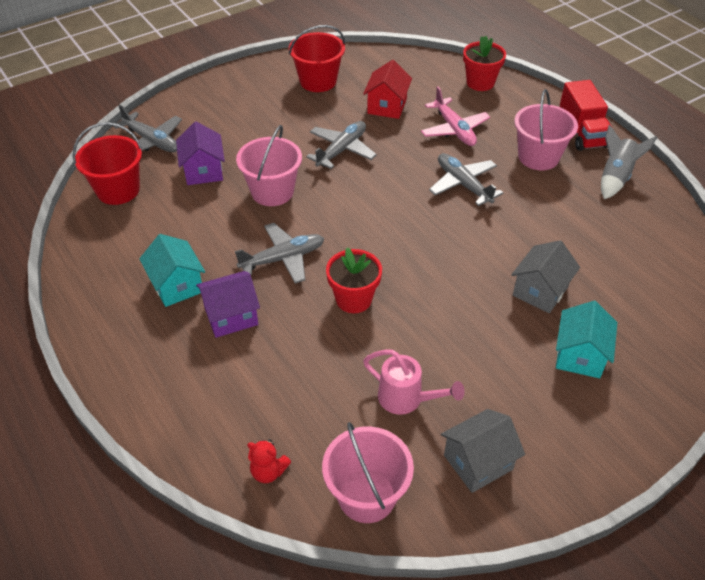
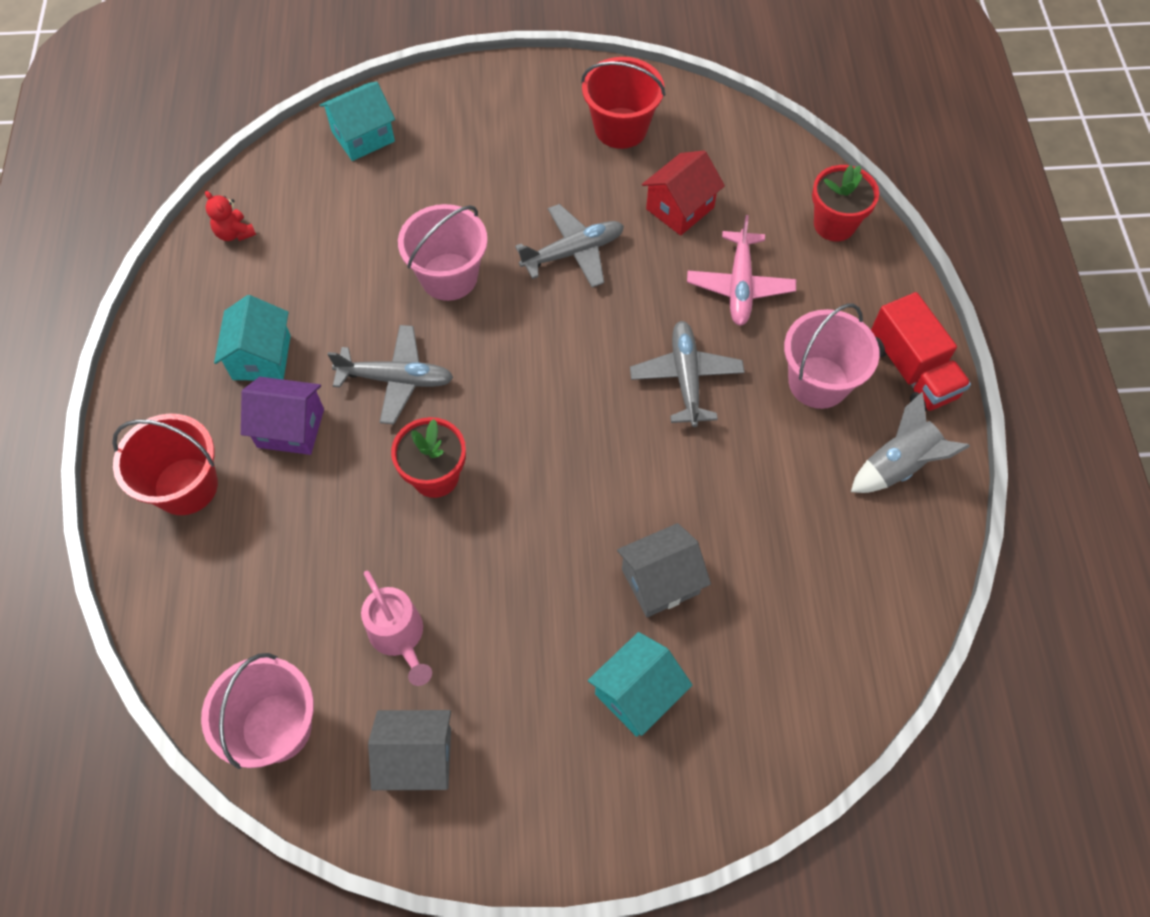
camera: 30 degrees right, 15 degrees up
red bucket [73,122,142,205] -> red bucket moved to [112,414,218,515]
grey plane [113,105,182,152] -> turquoise house [319,81,395,161]
purple house [176,122,225,185] -> none
red teddy bear [247,439,291,483] -> red teddy bear moved to [205,191,256,241]
red truck [560,80,612,151] -> red truck turned 45 degrees counterclockwise [871,292,971,411]

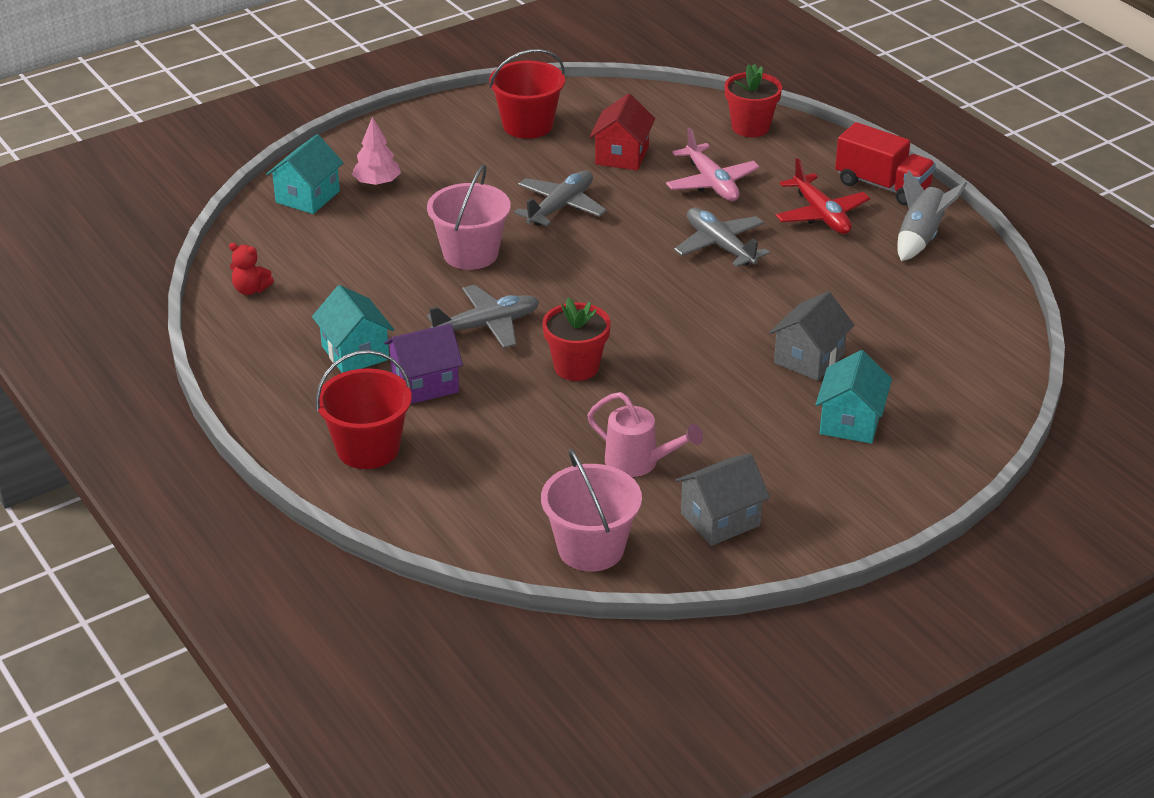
camera: 30 degrees left, 25 degrees down
pink bucket [784,304,879,409] -> red plane [776,158,870,234]
none -> pink tree [352,117,401,186]

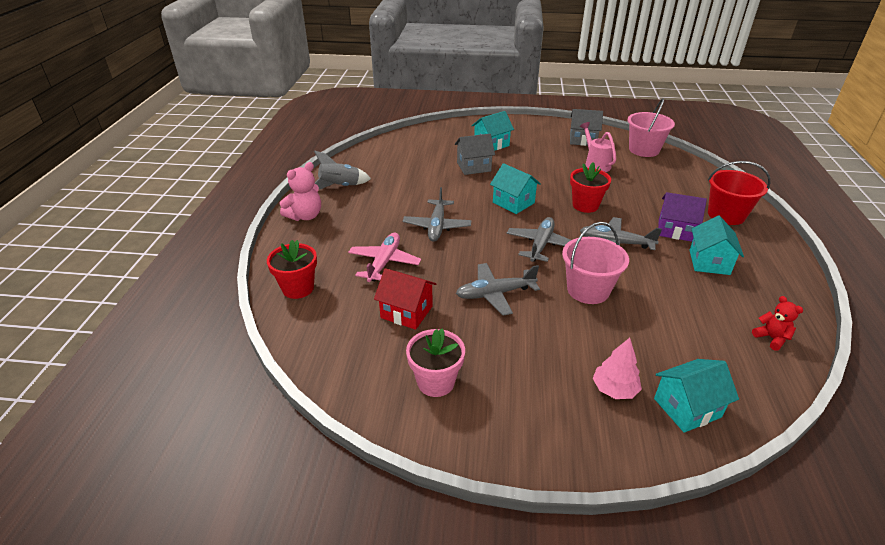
camera: 140 degrees left, 0 degrees up
red bucket [489,49,565,139] -> pink flower pot [406,328,465,397]
red house [589,94,655,170] -> red house turned 60 degrees clockwise [374,268,436,330]
red plane [776,158,870,234] -> none
red truck [835,122,936,206] -> pink teddy bear [280,162,321,221]
none -> turquoise house [490,163,541,214]
none -> grey plane [507,217,571,262]

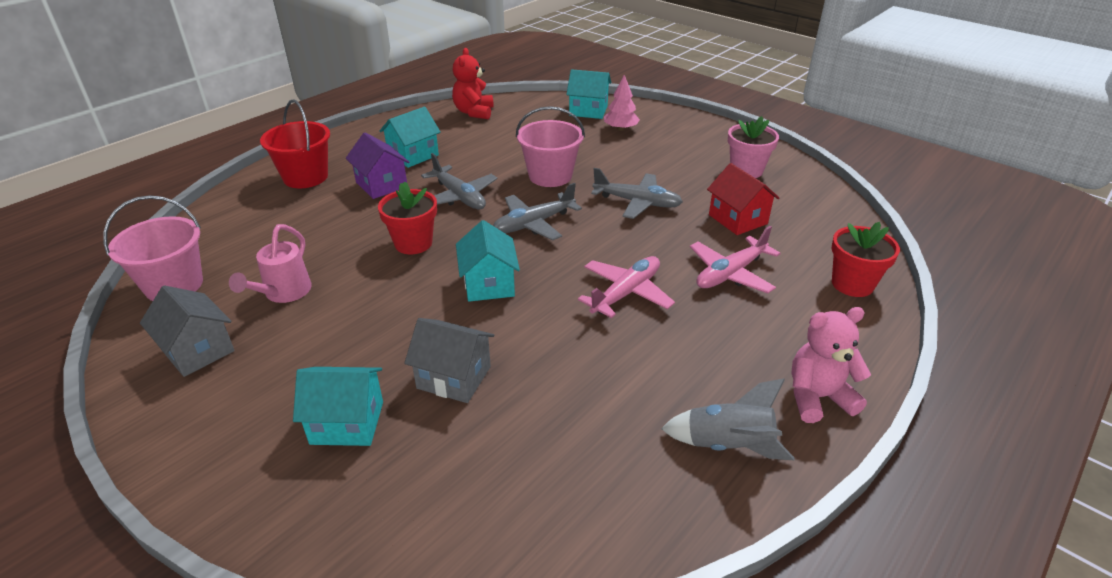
camera: 145 degrees left, 0 degrees up
grey plane [403,187,471,242] -> pink plane [578,256,675,318]
red teddy bear [752,296,803,350] -> red teddy bear [452,48,494,119], size x1.61

